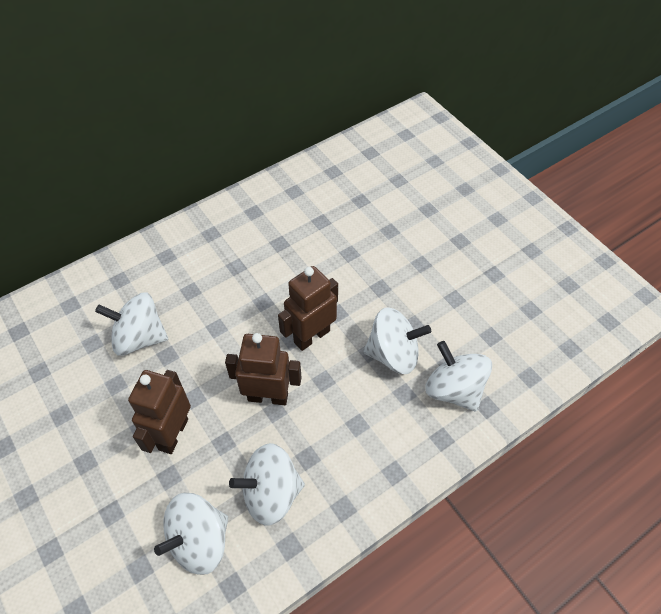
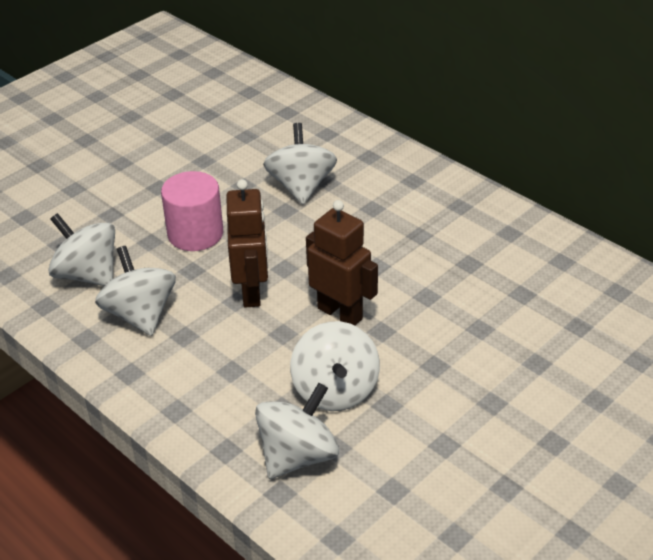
camera: 80 degrees right, 15 degrees down
brown robot [128,370,191,454] -> pink cylinder [161,171,223,251]

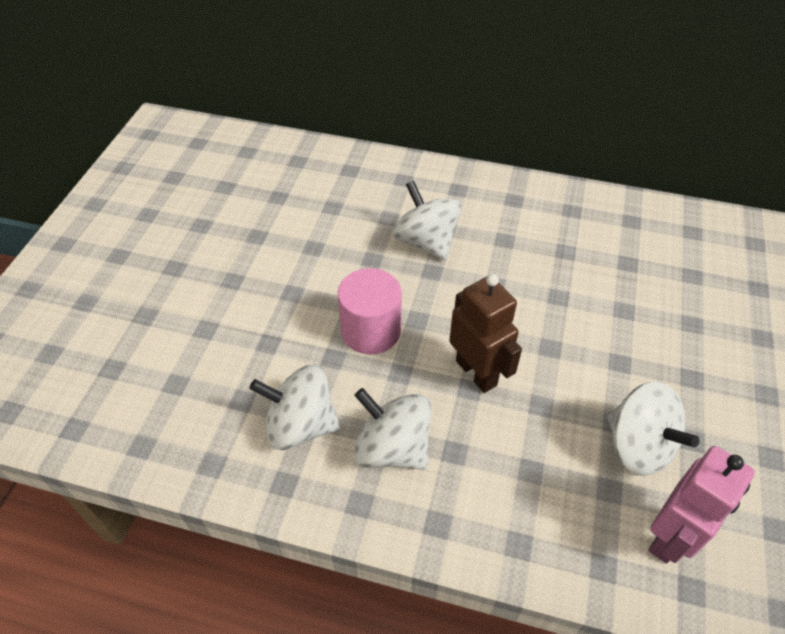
camera: 30 degrees left, 10 degrees up
white spinning top [255,383,339,479] -> pink robot [648,446,755,564]
brown robot [306,200,378,326] -> none

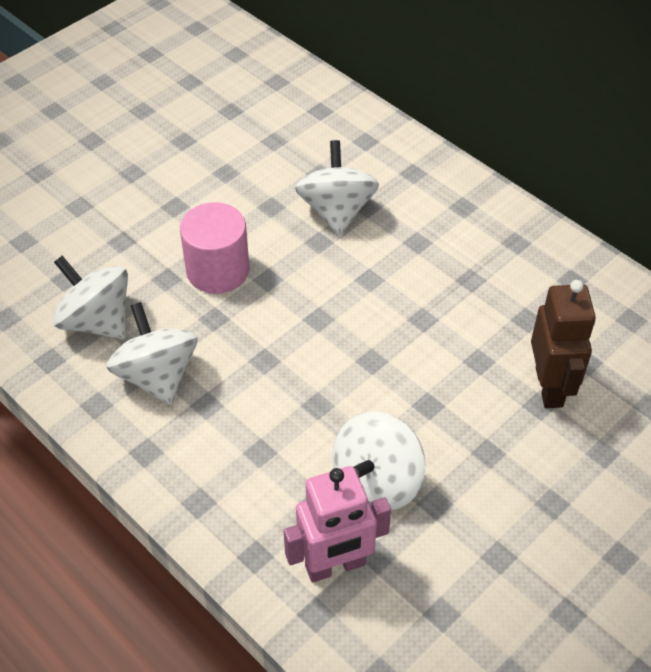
camera: 30 degrees right, 0 degrees up
brown robot [449,274,522,393] -> brown robot moved to [531,280,596,408]
white spinning top [607,382,699,476] -> white spinning top turned 45 degrees clockwise [332,411,425,511]

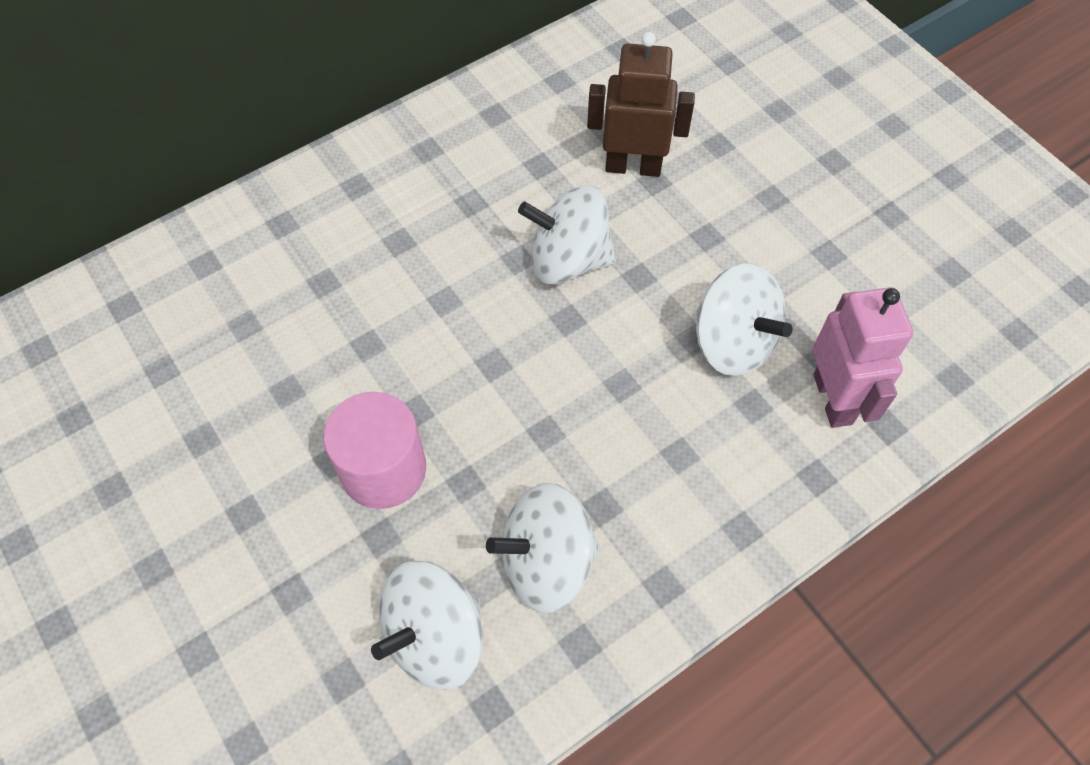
camera: 80 degrees left, 10 degrees up
white spinning top [295,140,379,236] -> white spinning top moved to [518,186,616,285]

